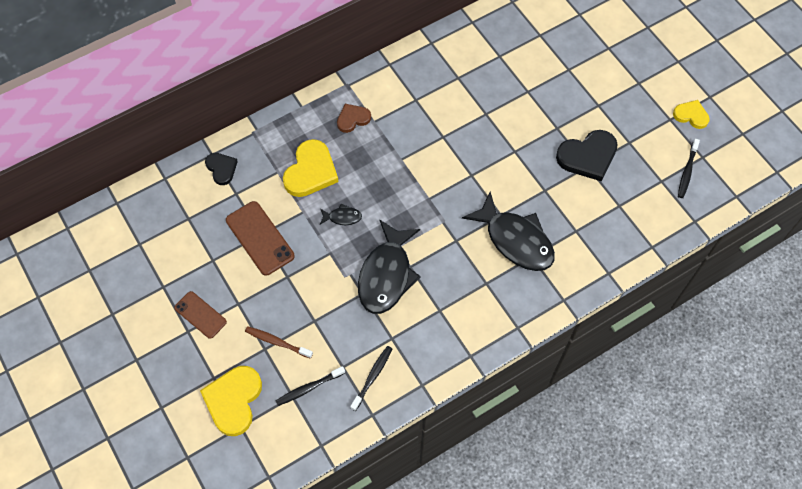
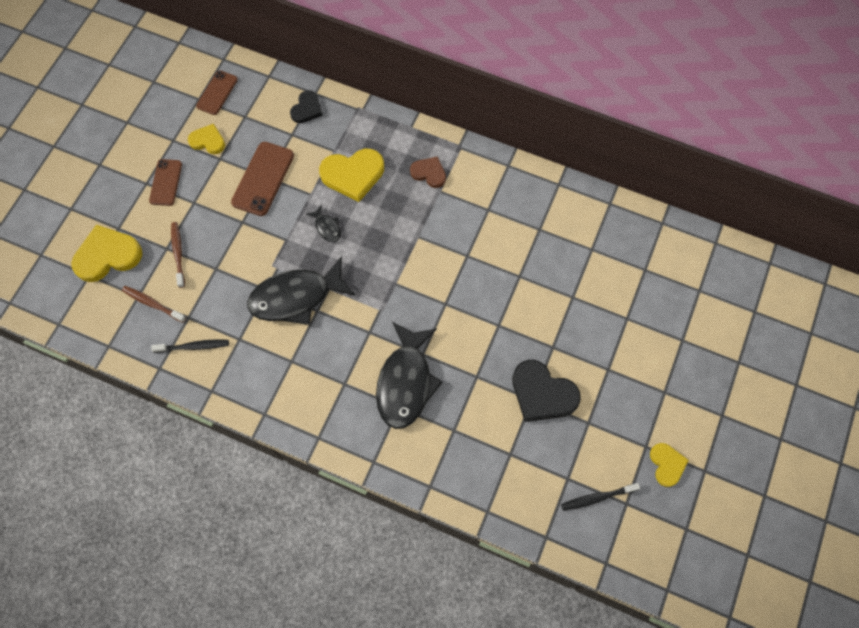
camera: 55 degrees right, 5 degrees up
black toothbrush [276,366,345,406] -> brown toothbrush [122,286,186,323]
none -> yellow heart [188,124,225,154]
none -> brown phone [196,70,238,115]

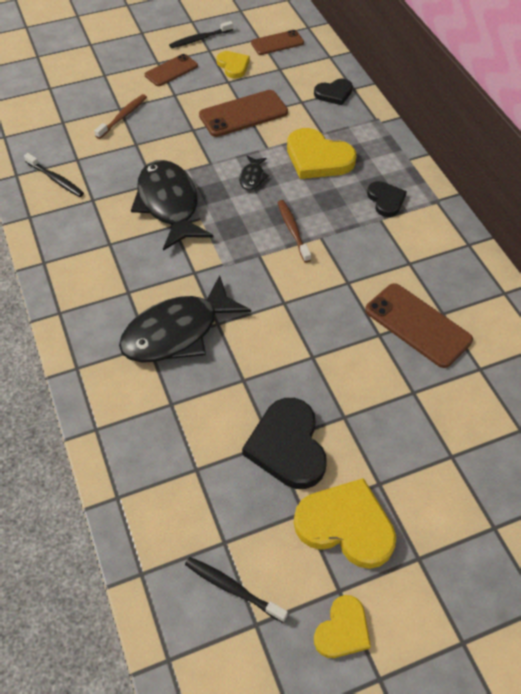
camera: 45 degrees right, 15 degrees down
yellow heart [71,225,142,282] -> yellow heart moved to [294,478,396,569]
brown toothbrush [122,286,186,323] -> brown toothbrush moved to [278,200,311,263]
black fish [247,256,356,325] -> black fish turned 45 degrees clockwise [131,160,213,251]
brown heart [410,156,446,188] -> black heart [367,181,407,217]
none -> black toothbrush [169,21,233,48]
none -> brown phone [365,283,473,368]

